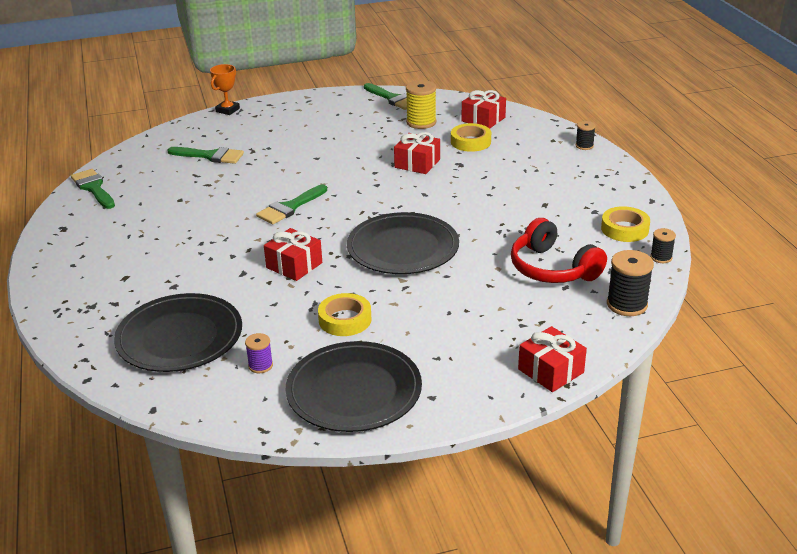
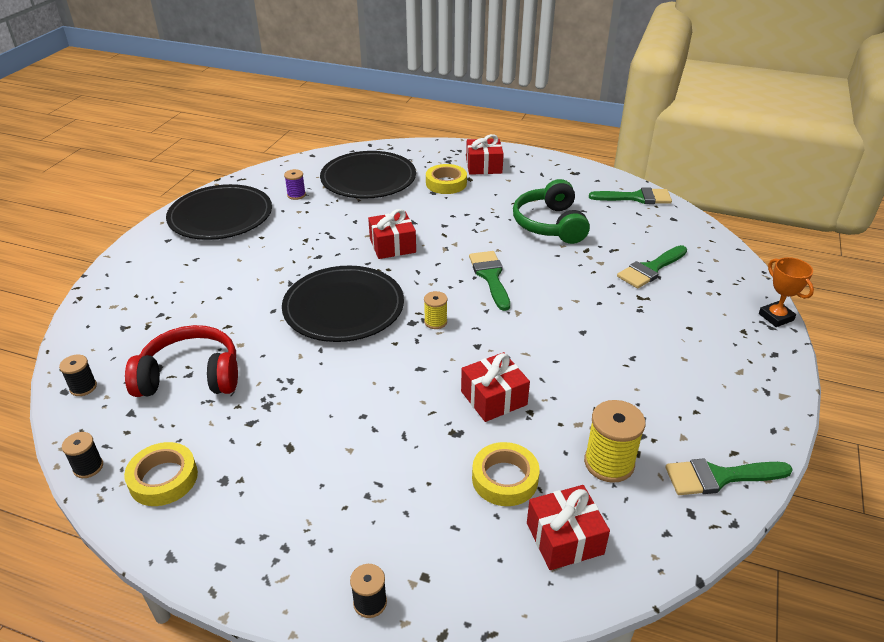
camera: 125 degrees right, 5 degrees up
yellow tape [318,293,372,336] -> yellow tape moved to [426,164,467,194]
red gift [518,326,587,392] -> red gift moved to [466,134,504,175]
black spool [607,250,654,316] -> black spool [59,355,97,396], size x0.57
none -> yellow spool [424,291,447,329]
none -> green headphones [513,179,590,244]

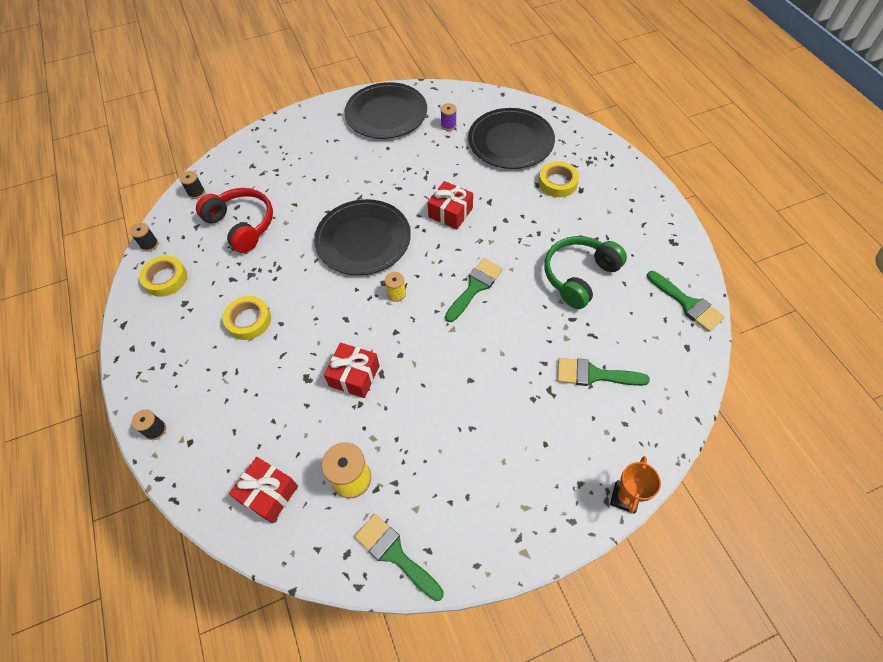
camera: 50 degrees right, 20 degrees up
red gift [466,134,504,175] -> none
yellow tape [472,442,540,506] -> yellow tape moved to [223,296,271,340]

